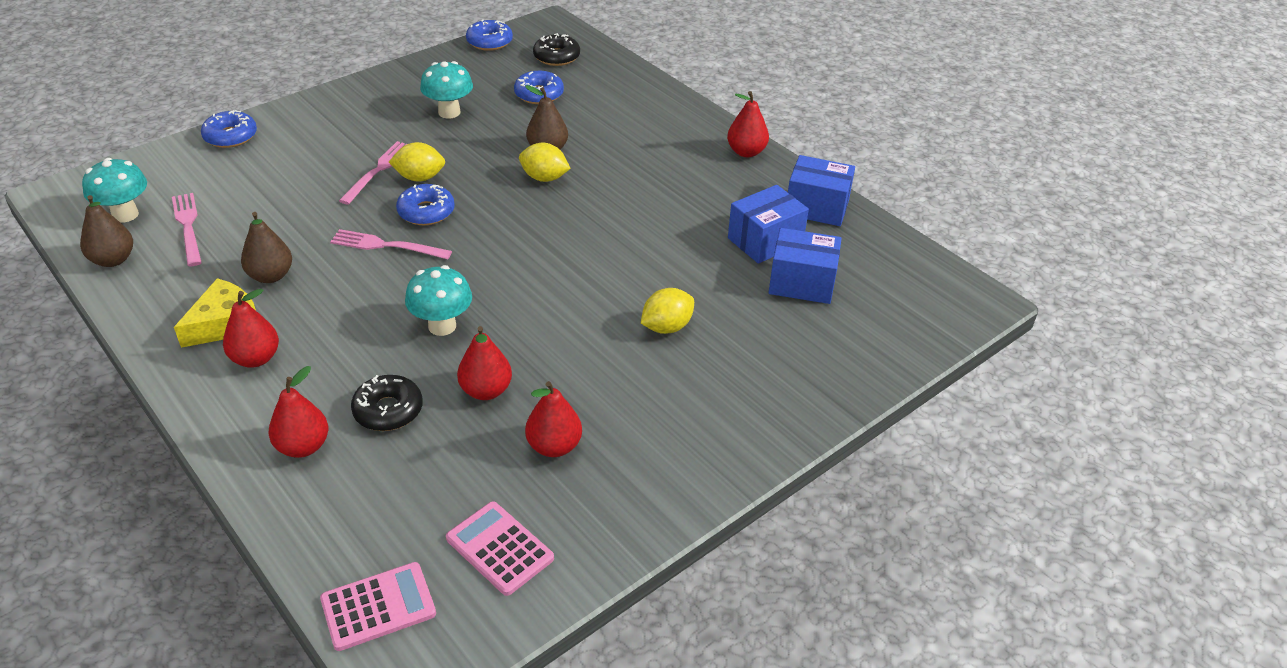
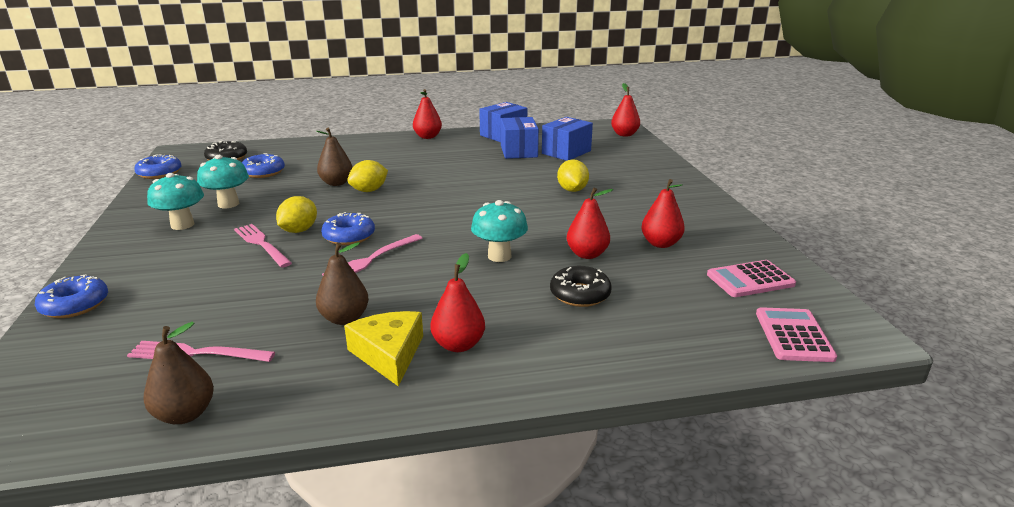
camera: 60 degrees left, 15 degrees down
turquoise mushroom [82,158,147,223] -> turquoise mushroom moved to [147,173,204,230]
red pear [268,366,328,458] -> red pear moved to [611,83,640,137]

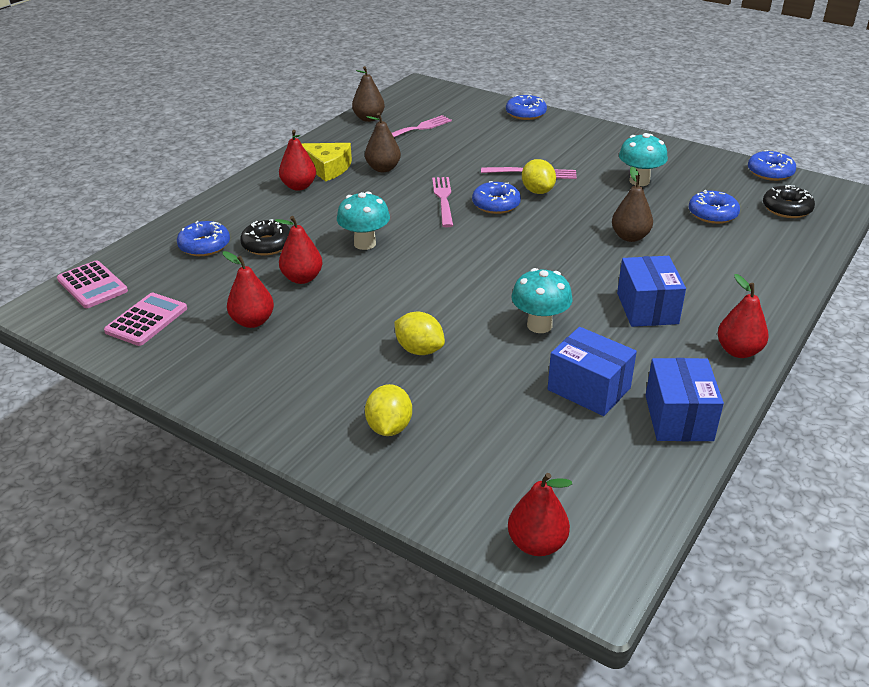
camera: 135 degrees right, 10 degrees up
turquoise mushroom [147,173,204,230] -> turquoise mushroom moved to [511,268,572,333]
yellow lemon [347,160,388,192] -> yellow lemon moved to [365,384,412,436]
blue box [542,117,593,161] -> blue box moved to [617,256,686,327]
none -> blue donut [177,221,230,256]

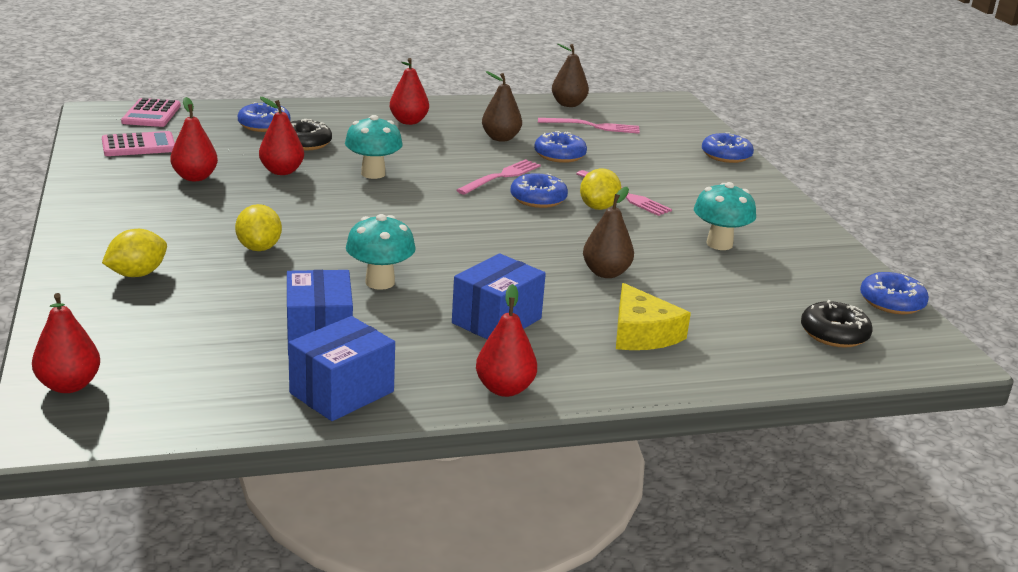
camera: 40 degrees right, 10 degrees down
yellow cheese [301,143,352,182] -> yellow cheese moved to [616,283,691,350]
blue donut [689,190,740,224] -> blue donut moved to [534,131,587,163]

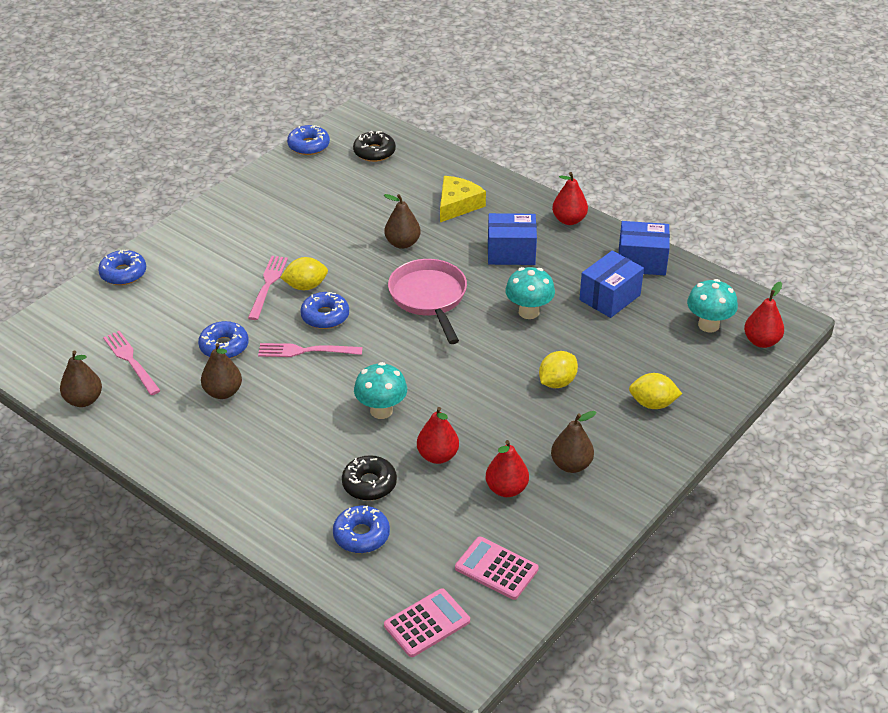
camera: 125 degrees left, 15 degrees up
red pear [390,58,429,125] -> none
turquoise mushroom [694,182,756,250] -> turquoise mushroom moved to [687,279,738,333]
none -> pink pan [388,259,467,344]
none -> brown pear [551,411,597,473]

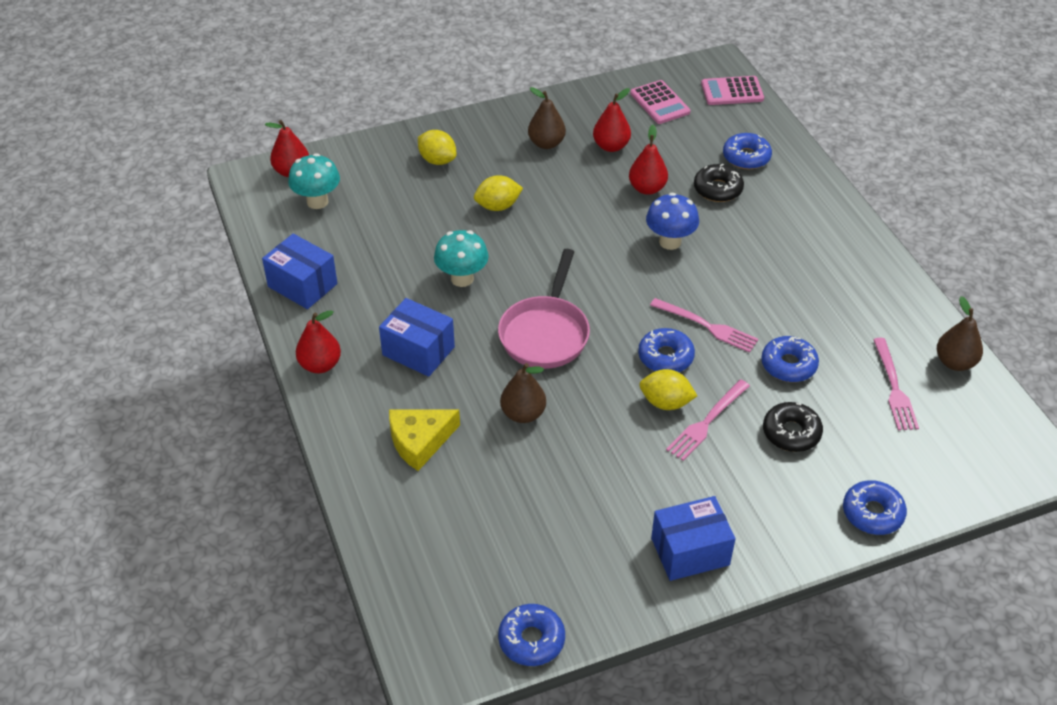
camera: 150 degrees left, 5 degrees up
brown pear [201,343,242,399] -> none
black donut [353,131,396,162] -> black donut moved to [763,402,823,452]
turquoise mushroom [354,362,407,419] -> blue mushroom [646,193,699,250]
blue box [579,250,644,318] -> blue box moved to [651,496,735,581]

